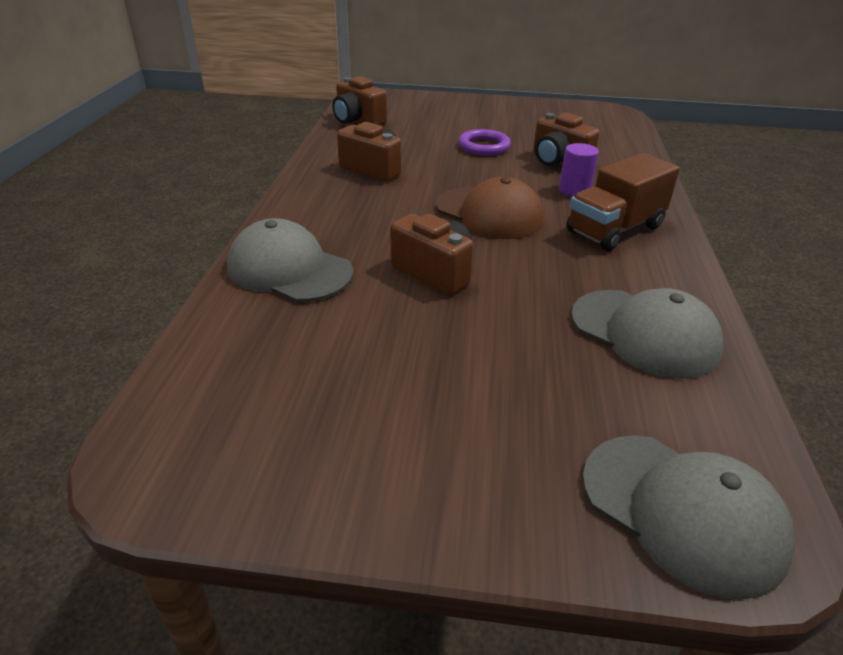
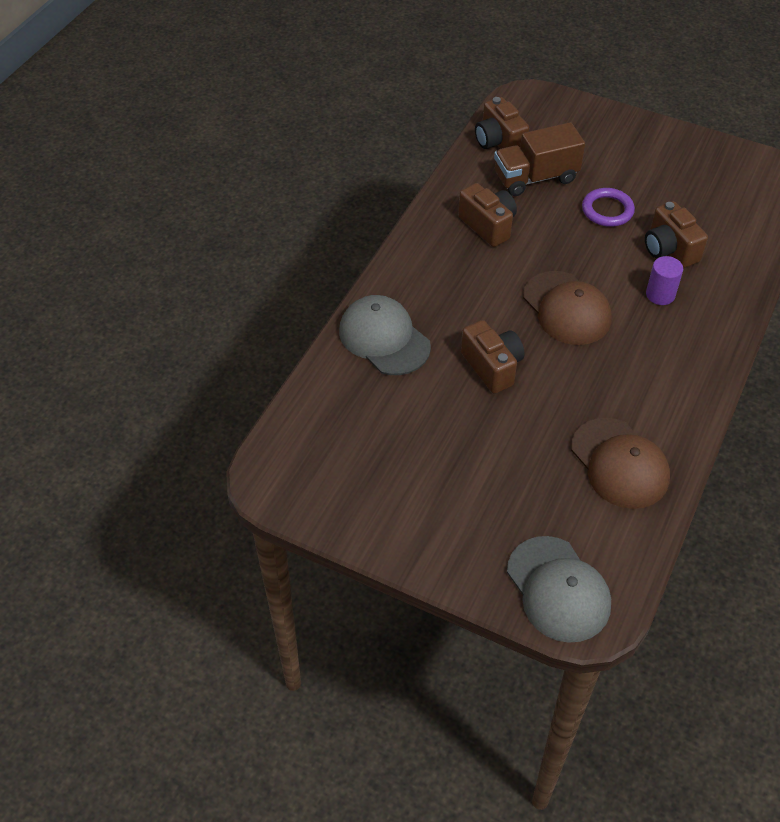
camera: 20 degrees right, 15 degrees up
brown truck [566,153,680,251] -> brown truck moved to [494,122,585,196]
grey cap [571,288,724,379] -> brown cap [571,418,670,509]

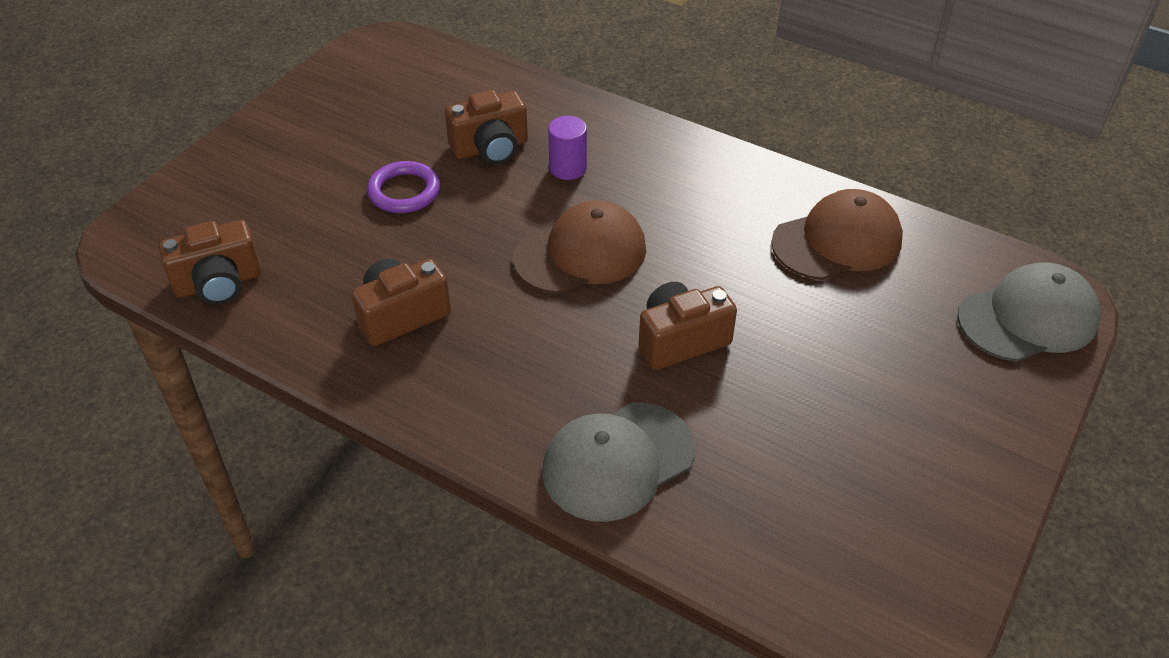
camera: 85 degrees left, 5 degrees down
brown truck [494,122,585,196] -> none

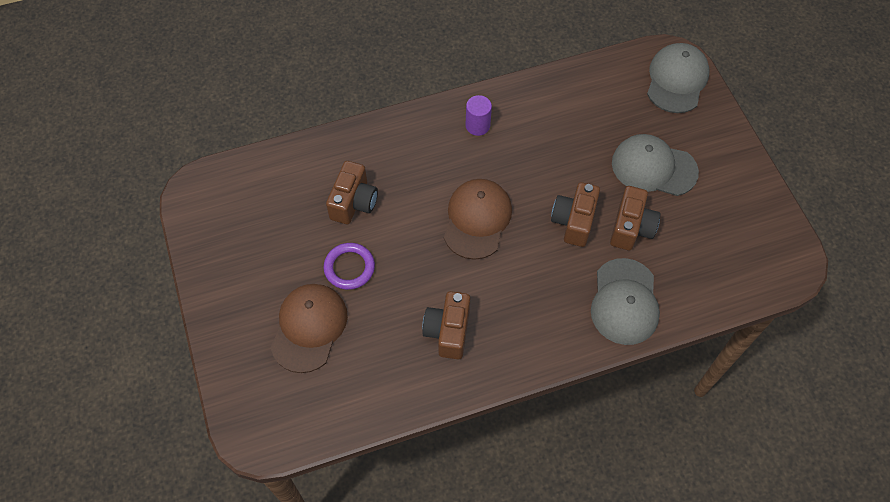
camera: 50 degrees left, 15 degrees up
brown camera [158,220,261,305] -> brown camera moved to [610,186,661,250]
purple cylinder [548,116,587,180] -> purple cylinder moved to [466,95,492,136]
brown cap [771,189,903,280] -> brown cap moved to [271,284,348,373]
none -> grey cap [612,134,699,196]

